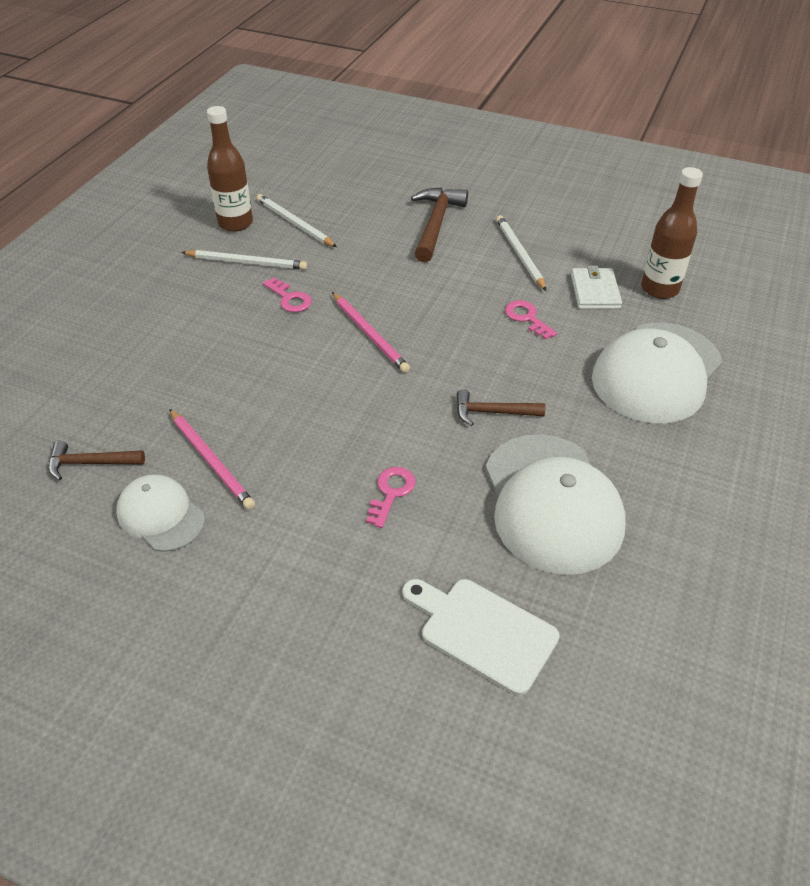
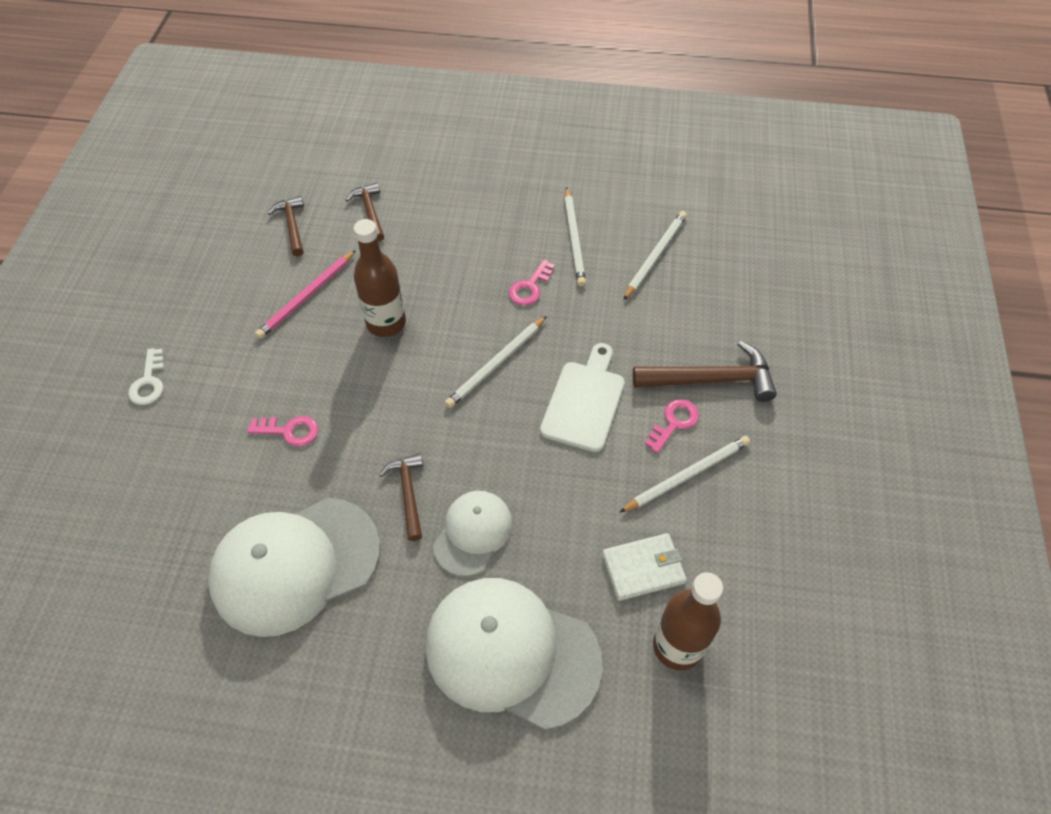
camera: 75 degrees right, 10 degrees up
white cap [116,474,205,552] -> white cap moved to [433,491,513,576]
brown bottle [207,106,253,232] -> brown bottle moved to [354,219,406,337]
pink pencil [332,292,410,373] -> white pencil [445,316,547,408]
white cutting board [403,579,560,696] -> white cutting board moved to [540,343,625,452]
pink key [505,300,557,340] -> pink key moved to [645,399,699,453]
none -> white key [128,348,164,405]
none -> brown hammer [346,182,384,242]

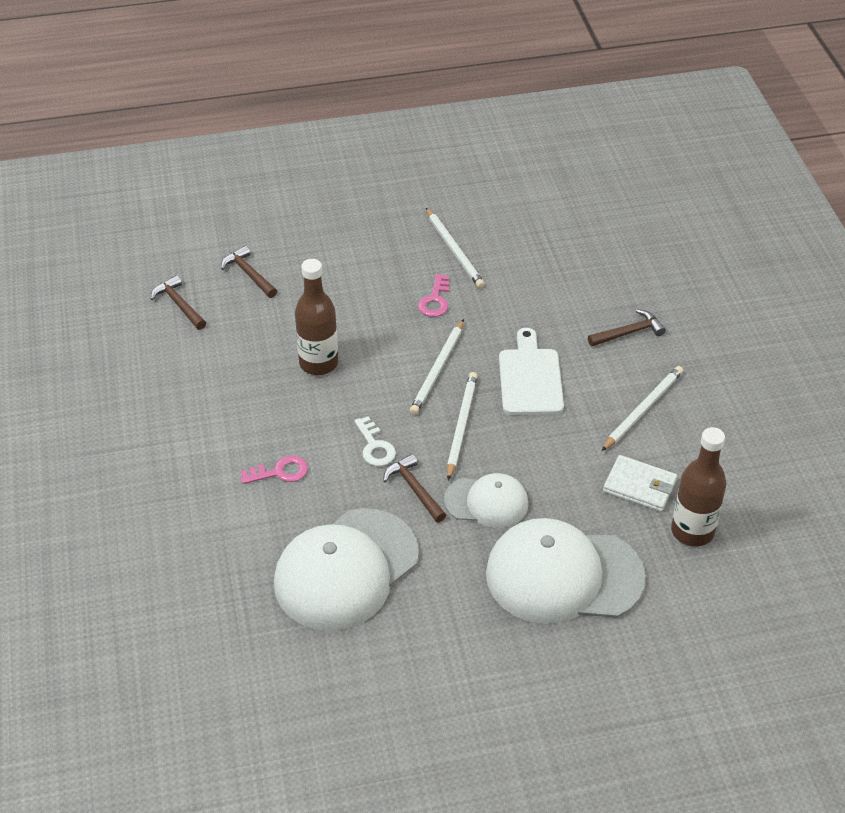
camera: 20 degrees left, 10 degrees down
white key [128,348,164,405] -> white key moved to [355,416,396,466]
pink pencil [255,250,356,339] -> none
white cap [433,491,513,576] -> white cap turned 90 degrees clockwise [444,473,528,528]
white wallet [602,533,687,601] -> white wallet turned 60 degrees clockwise [603,455,677,512]
white pencil [624,211,687,300] -> white pencil moved to [447,372,478,480]
brown hammer [633,341,777,402] -> brown hammer [588,309,666,346], size x0.61
pink key [645,399,699,453] -> none

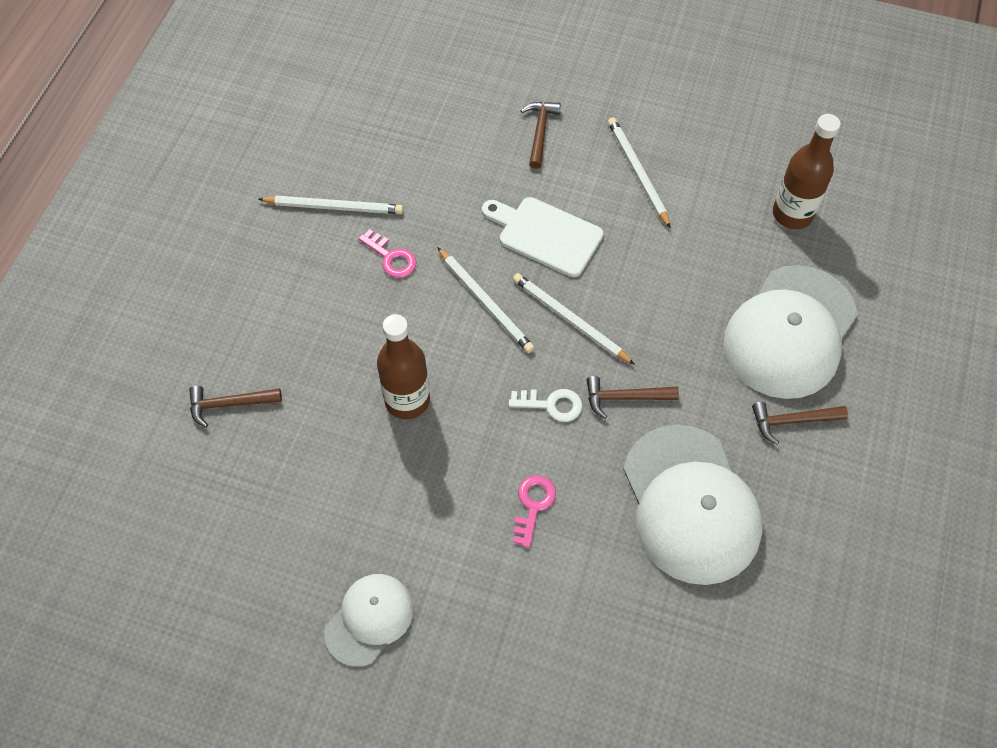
camera: 60 degrees left, 15 degrees up
brown hammer [151,275,206,330] -> brown hammer moved to [752,402,848,445]
white cap [444,473,528,528] -> white cap moved to [324,574,414,667]
white wallet [603,455,677,512] -> none

